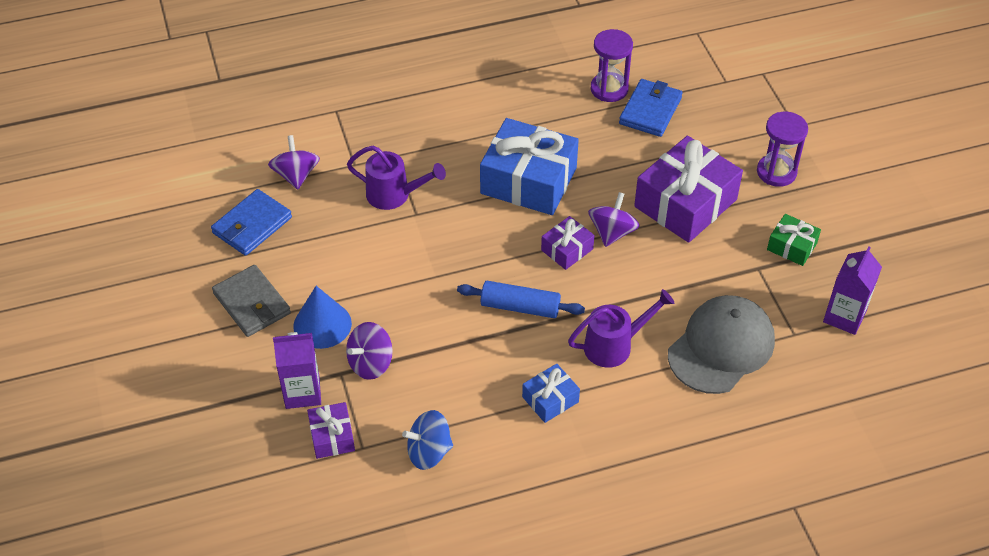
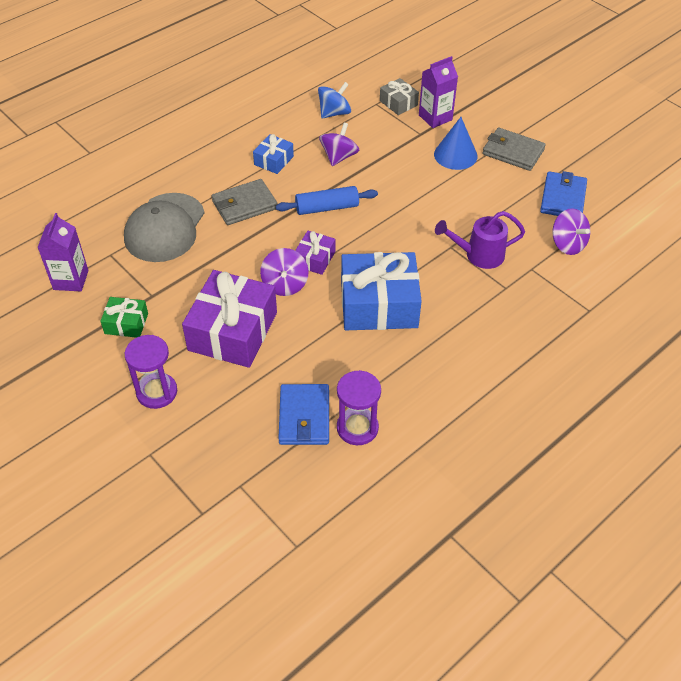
camera: 155 degrees right, 0 degrees up
purple gift [307,402,355,459] -> grey gift [380,78,419,115]
purple spinning top [346,322,393,380] -> purple spinning top moved to [319,123,359,166]
purple watering can [568,289,674,368] -> grey wallet [212,179,277,225]

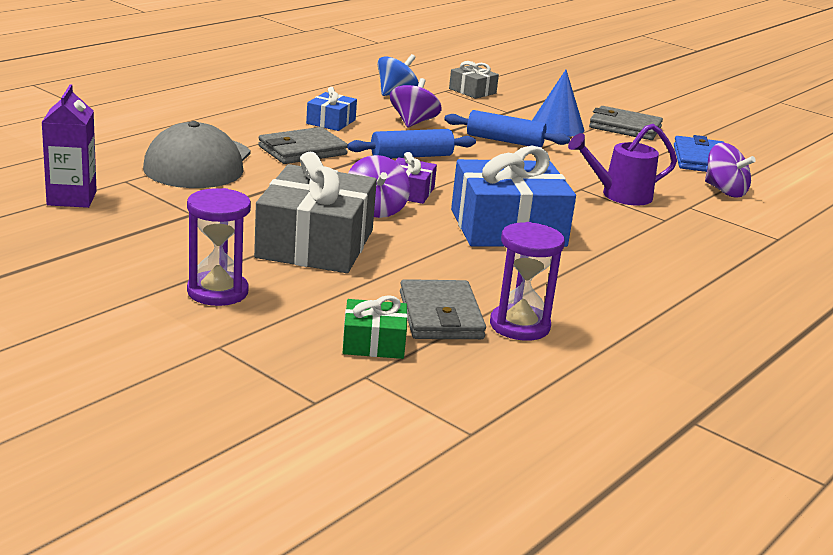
camera: 10 degrees left, 25 degrees down
green gift [100,297,148,338] -> green gift moved to [343,295,408,359]
purple gift [182,270,277,368] -> grey gift [254,152,377,273]
blue wallet [278,384,329,445] -> grey wallet [400,279,486,339]
purple carton [419,56,458,128] -> none
none -> blue rolling pin [444,110,570,147]

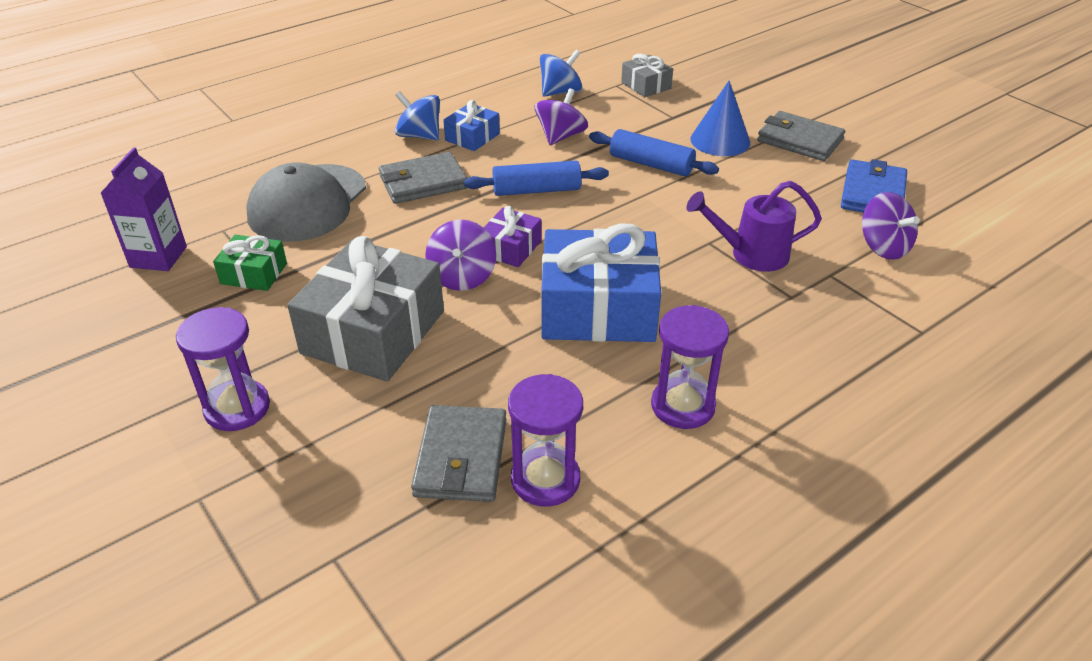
camera: 15 degrees right, 15 degrees up
green gift [343,295,408,359] -> green gift moved to [213,235,287,291]
none -> blue spinning top [395,91,440,140]
none -> purple hourglass [651,305,729,429]

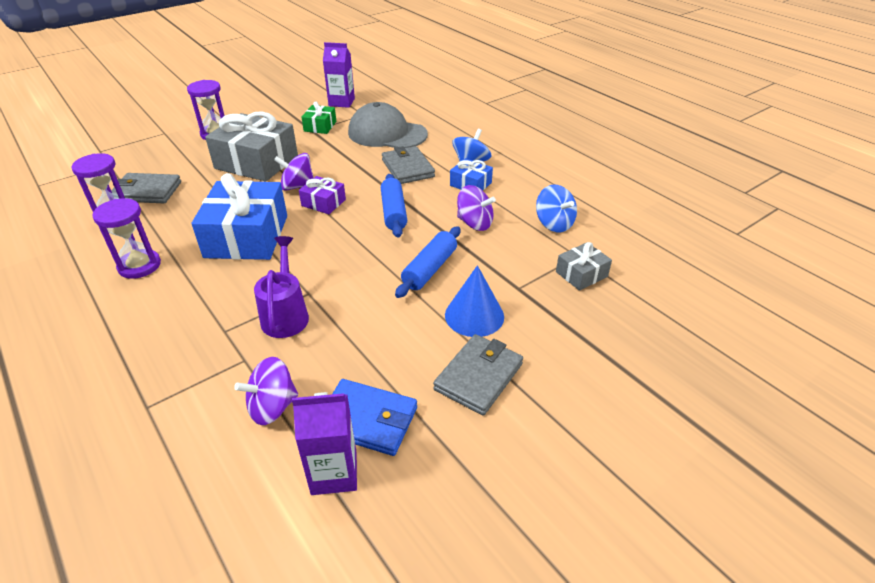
camera: 90 degrees right, 0 degrees up
none -> purple carton [292,392,357,495]

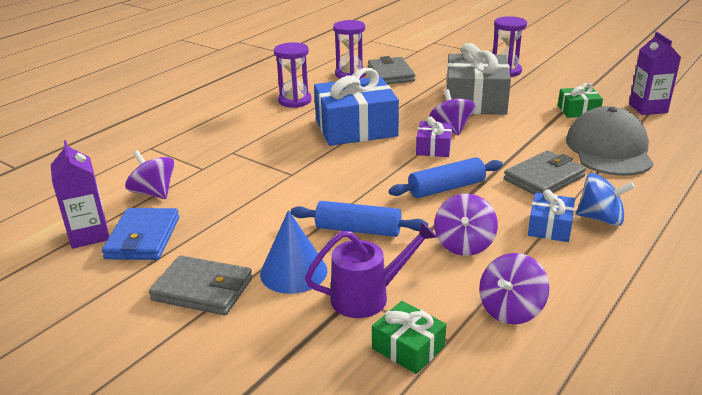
camera: 75 degrees right, 10 degrees down
purple watering can [254,236,309,338] -> purple watering can moved to [305,221,437,318]
blue spinning top [536,185,577,232] -> purple spinning top [479,253,549,325]
grey gift [556,242,612,291] -> green gift [372,301,446,374]

